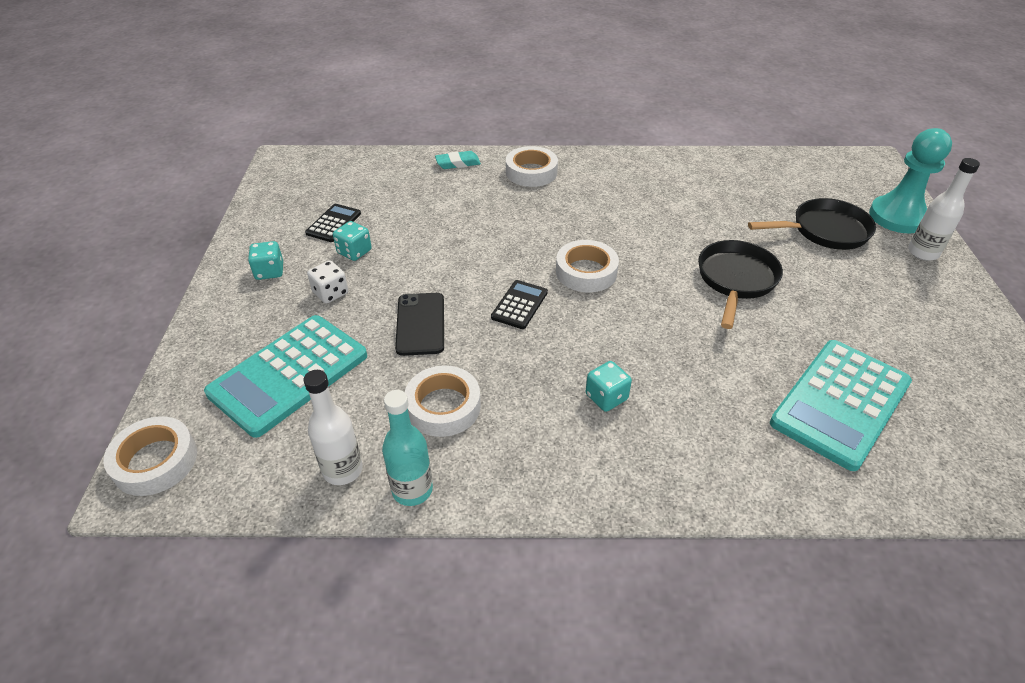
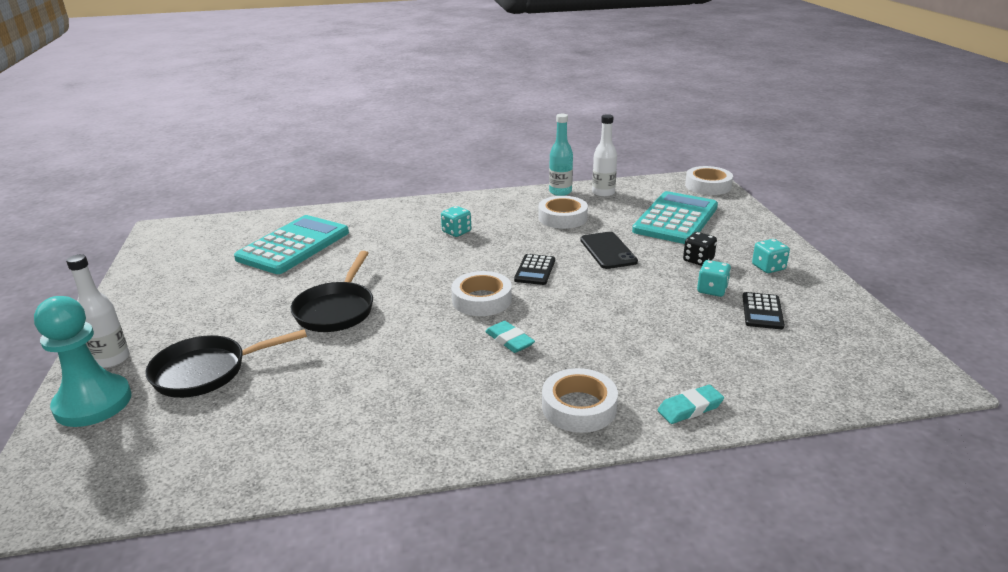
camera: 170 degrees right, 15 degrees down
white dice [307,260,348,304] -> black dice [683,232,717,266]
none -> turquoise eraser [485,321,535,353]

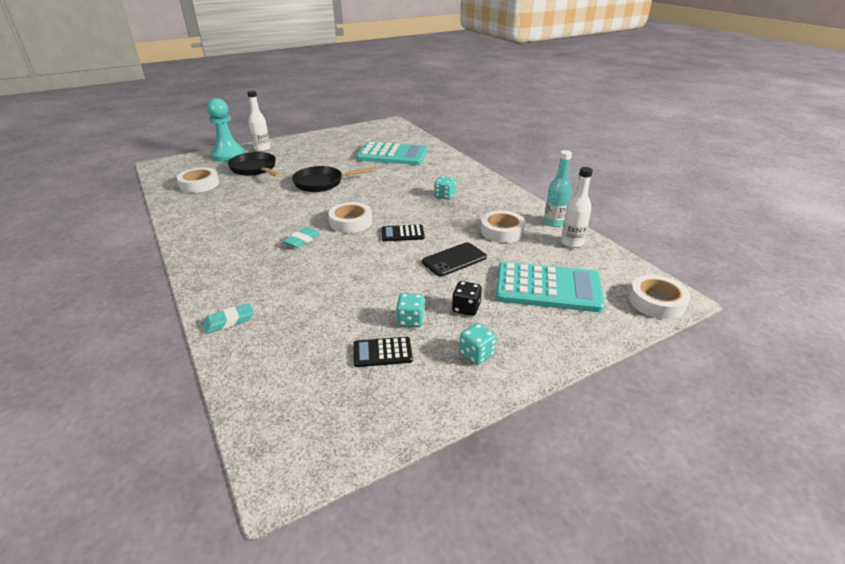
camera: 70 degrees right, 5 degrees up
white tape [542,368,618,433] -> white tape moved to [177,168,219,193]
turquoise eraser [657,385,724,424] -> turquoise eraser turned 75 degrees counterclockwise [203,303,254,334]

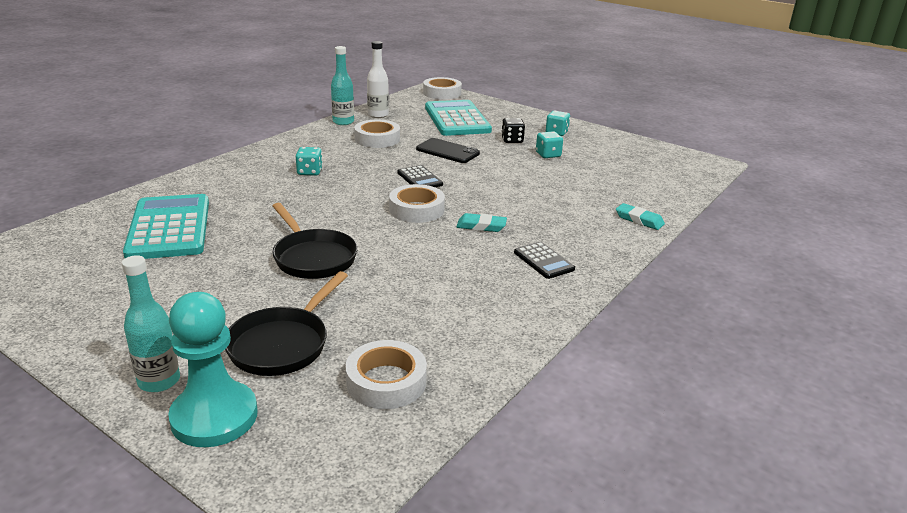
camera: 115 degrees left, 5 degrees down
white bottle [247,91,270,152] -> turquoise bottle [122,255,180,392]
black calculator [353,337,413,367] -> black calculator moved to [514,242,575,279]

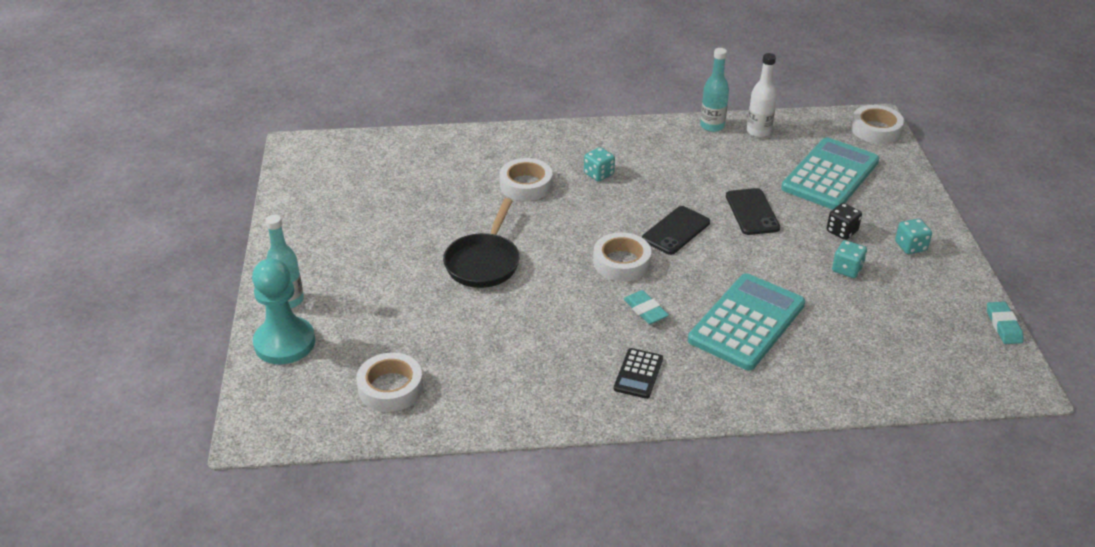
camera: 50 degrees right, 10 degrees up
turquoise calculator [123,194,209,259] -> turquoise calculator moved to [688,273,805,371]
black pan [225,271,348,376] -> none
white tape [354,120,400,148] -> white tape moved to [500,158,553,201]
black calculator [397,165,443,187] -> black phone [642,206,710,255]
turquoise eraser [616,203,665,230] -> turquoise eraser moved to [987,302,1024,344]

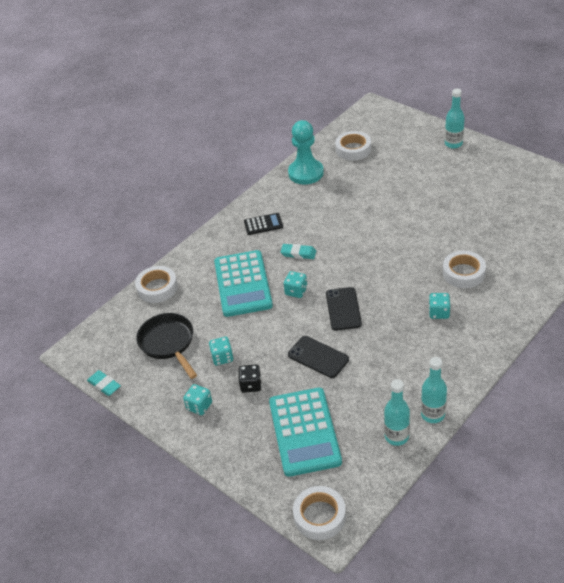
camera: 140 degrees right, 5 degrees up
turquoise pawn [252,258,315,364] -> turquoise pawn moved to [288,120,324,184]
black pan [443,198,520,288] -> black pan moved to [136,313,197,379]
white tape [593,232,651,281] -> white tape moved to [135,266,178,303]
black calculator [614,348,663,399] -> black calculator turned 105 degrees clockwise [244,213,283,235]
white bottle [747,53,777,138] -> turquoise bottle [384,379,410,446]
none -> turquoise dice [284,271,307,298]

